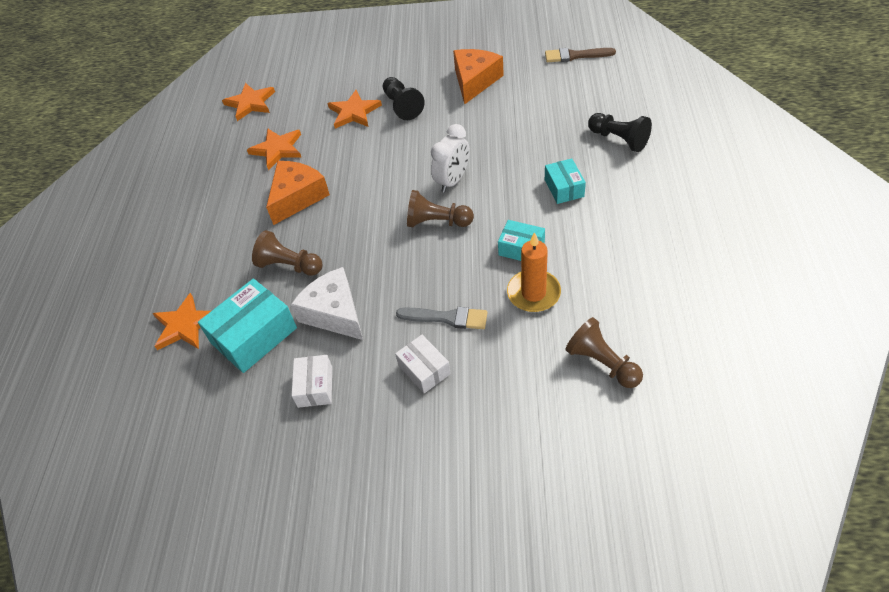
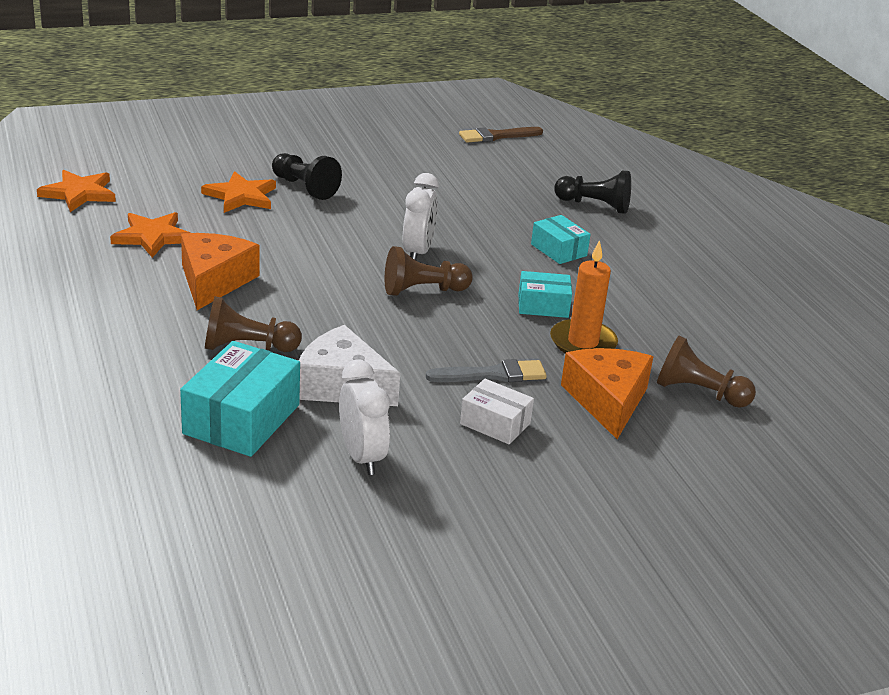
camera: 30 degrees left, 20 degrees down
orange star [152,293,211,350] -> none
white box [292,355,332,408] -> white clock [339,359,390,475]
orange cheese [453,49,504,104] -> orange cheese moved to [561,348,654,439]

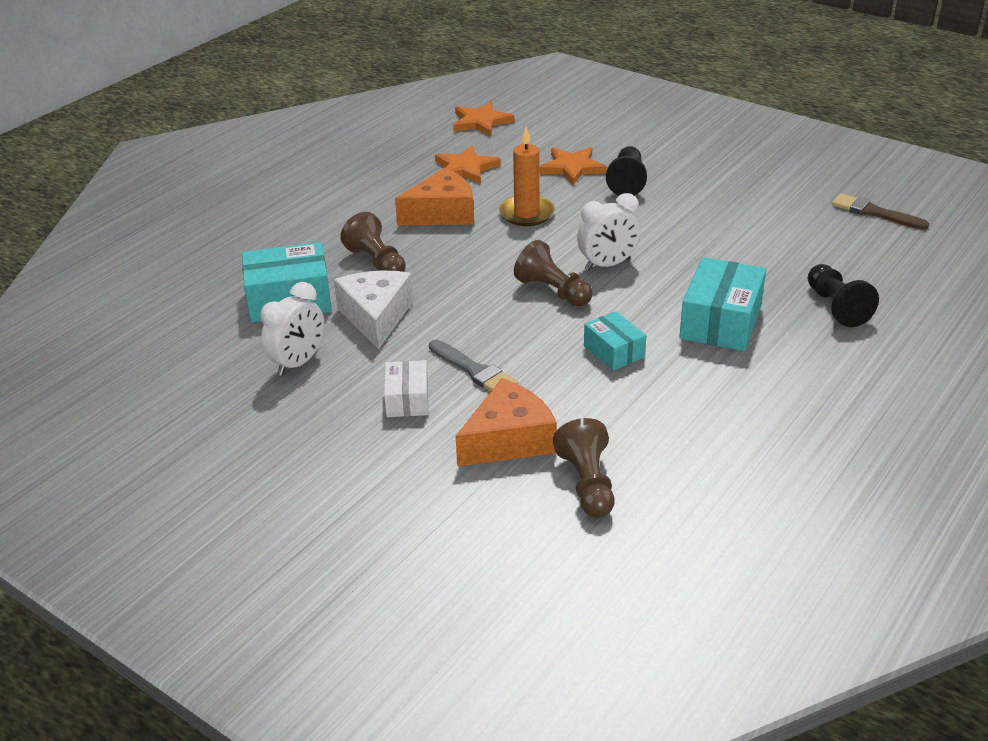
camera: 60 degrees right, 5 degrees up
turquoise box [531,215,591,264] -> turquoise box [679,257,766,351], size x1.70
orange candle [550,240,618,353] -> orange candle moved to [499,127,555,226]

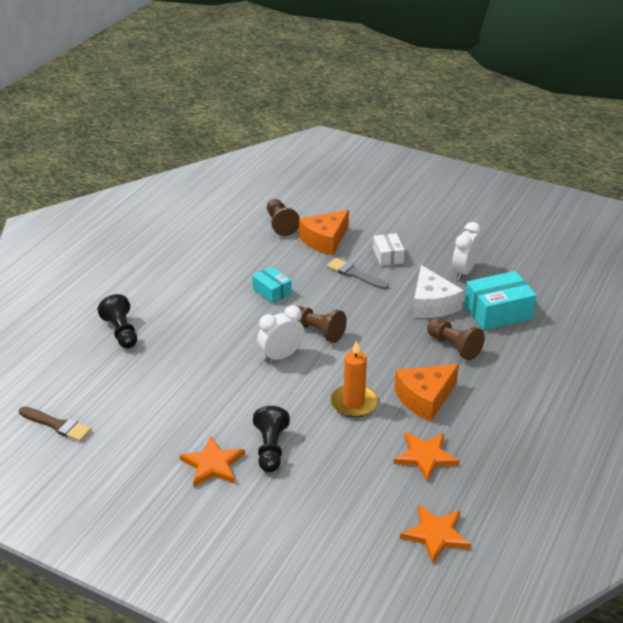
camera: 170 degrees right, 0 degrees up
orange star [539,147,607,185] -> orange star moved to [180,436,245,487]
turquoise box [679,257,766,351] -> none

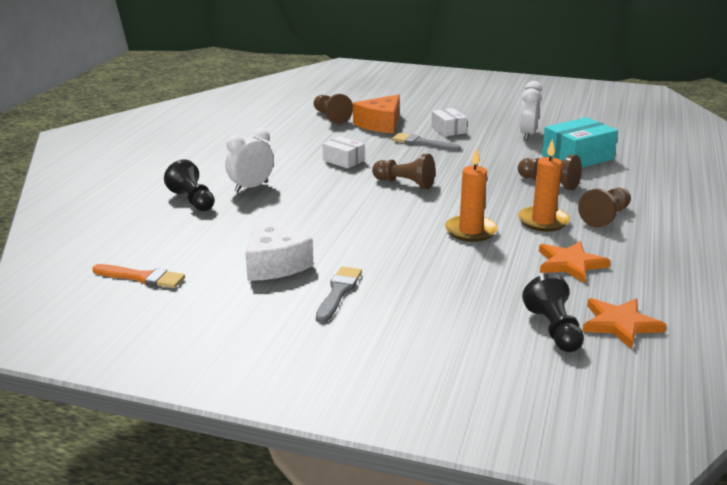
camera: 10 degrees left, 10 degrees down
brown brush [19,406,92,442] -> orange brush [92,264,185,288]
orange star [180,436,245,487] -> grey brush [316,266,362,323]
turquoise box [252,266,292,304] -> white box [322,136,365,168]
black pawn [253,406,290,472] -> black pawn moved to [522,274,584,352]
white clock [257,306,304,363] -> white clock moved to [225,127,274,192]
orange cheese [394,364,459,422] -> orange candle [518,139,570,232]
white cheese [413,265,464,318] -> white cheese moved to [246,217,313,281]
none -> brown pawn [578,188,631,228]

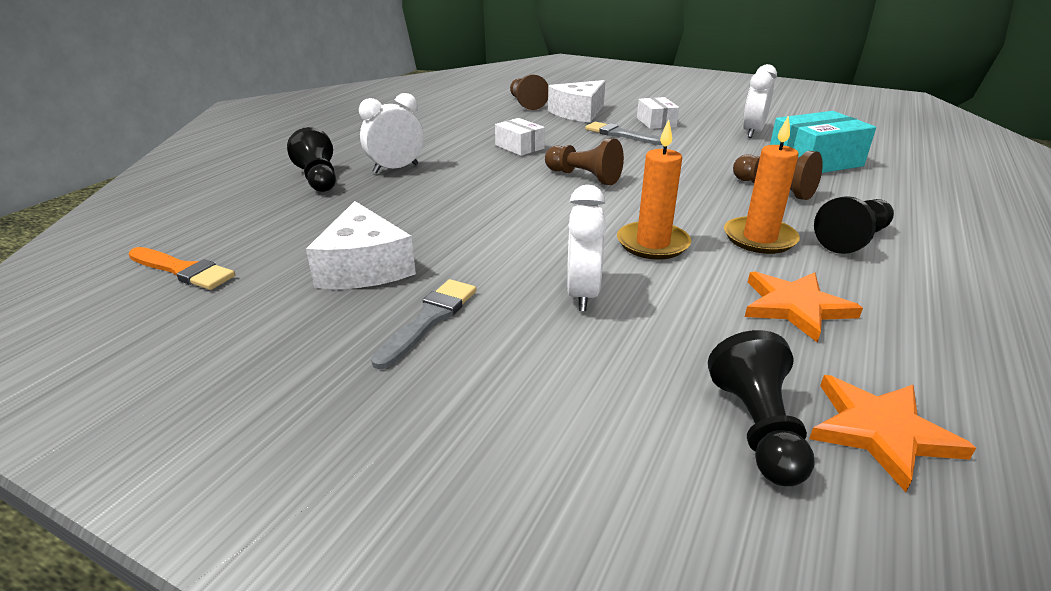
camera: 10 degrees right, 5 degrees up
orange cheese [353,94,400,133] -> white cheese [548,80,605,123]
brown pawn [578,188,631,228] -> black pawn [814,196,894,254]
none -> white clock [567,185,607,311]

